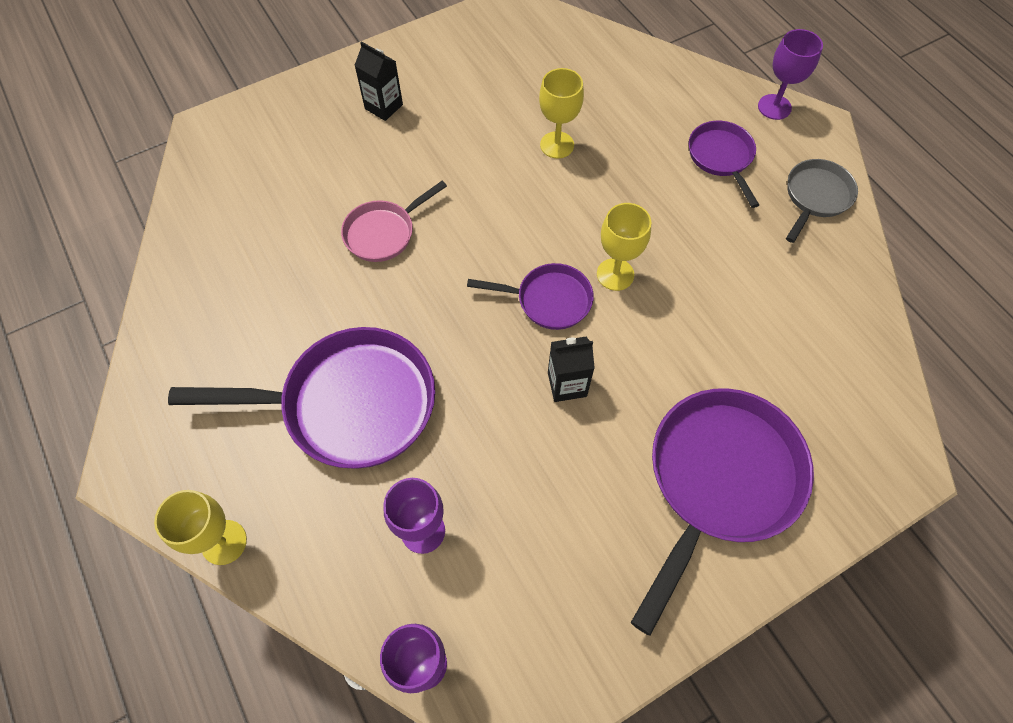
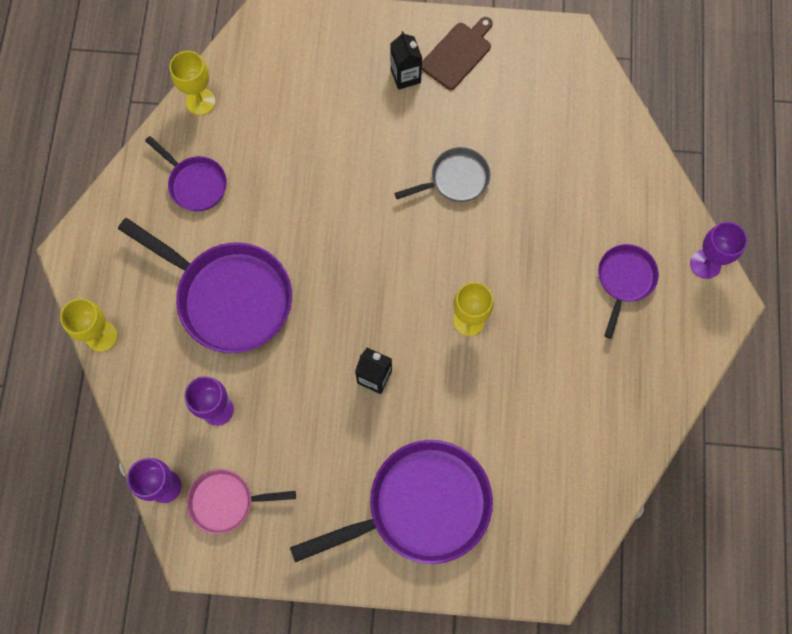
camera: 35 degrees right, 10 degrees up
pink pan [341,181,447,262] -> pink pan moved to [187,469,296,534]
purple pan [467,263,594,330] -> purple pan moved to [145,136,227,211]
yellow goblet [539,68,584,159] -> yellow goblet moved to [169,51,215,115]
grey pan [786,159,858,243] -> grey pan moved to [394,147,490,202]
none -> brown cutting board [422,17,493,90]

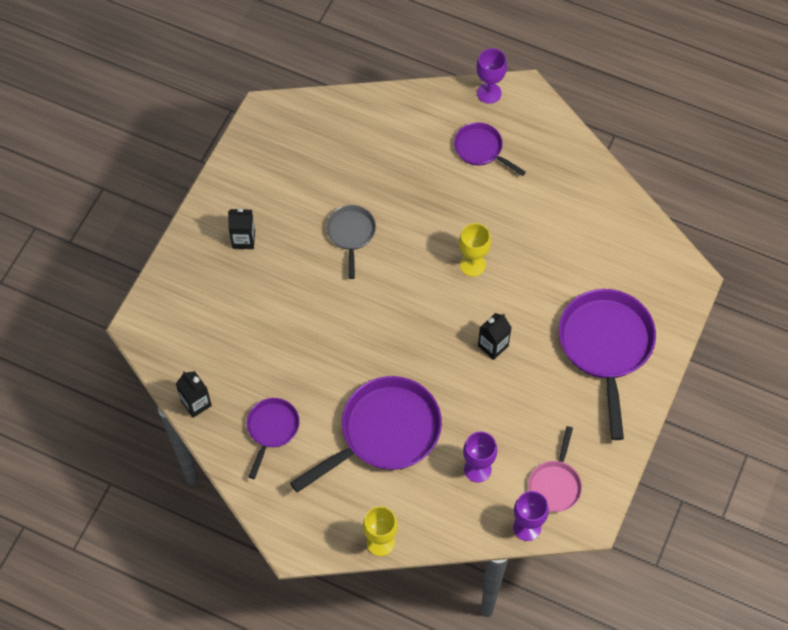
camera: 70 degrees left, 10 degrees down
purple pan [145,136,227,211] -> purple pan turned 45 degrees counterclockwise [247,398,300,479]
yellow goblet [169,51,215,115] -> black carton [176,371,212,418]
brown cutting board [422,17,493,90] -> none

